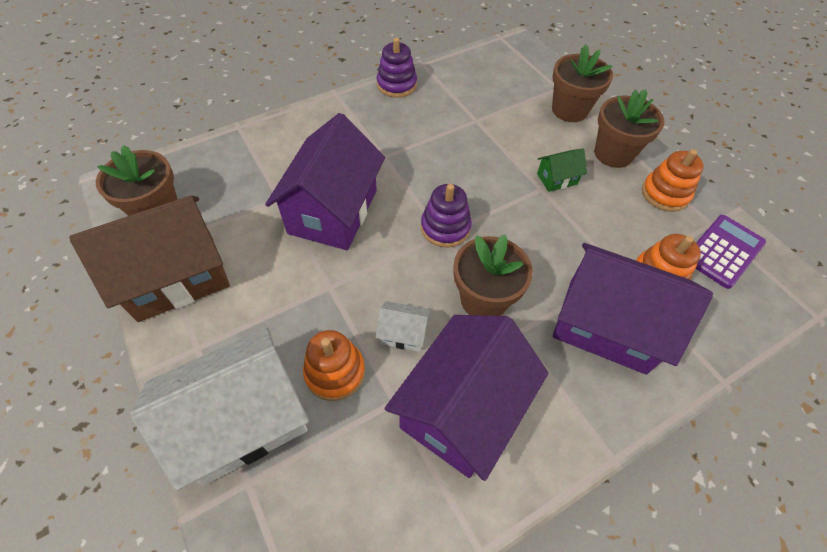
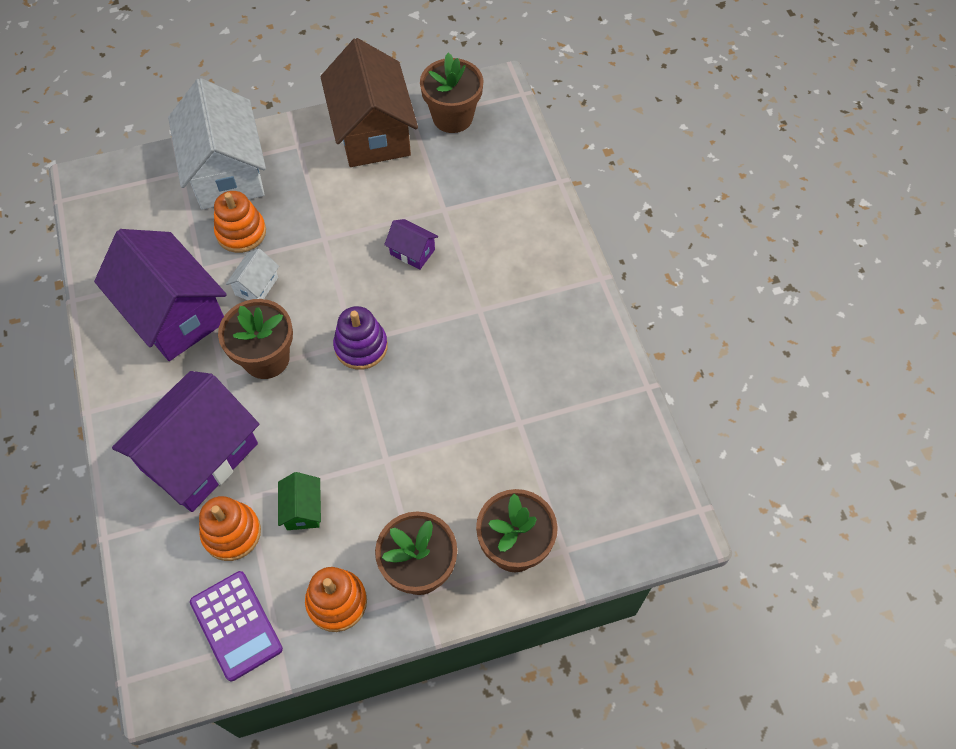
camera: 105 degrees right, 5 degrees up
purple house [265,113,385,250] -> purple house [384,219,438,270], size x0.43
purple stacking toy [377,38,417,98] -> none
green house [537,148,587,192] -> green house moved to [278,472,321,530]

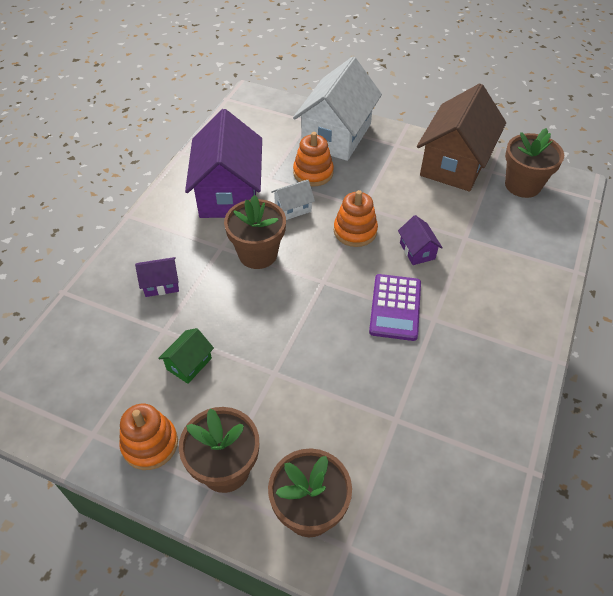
camera: 40 degrees right, 10 degrees down
purple house [112,371,259,512] -> purple house [135,257,179,297], size x0.43
purple calculator [190,571,283,681] -> purple calculator moved to [369,274,421,341]
orange stacking toy [199,496,261,561] -> orange stacking toy moved to [334,190,378,247]
purple stacking toy [333,306,388,370] -> none

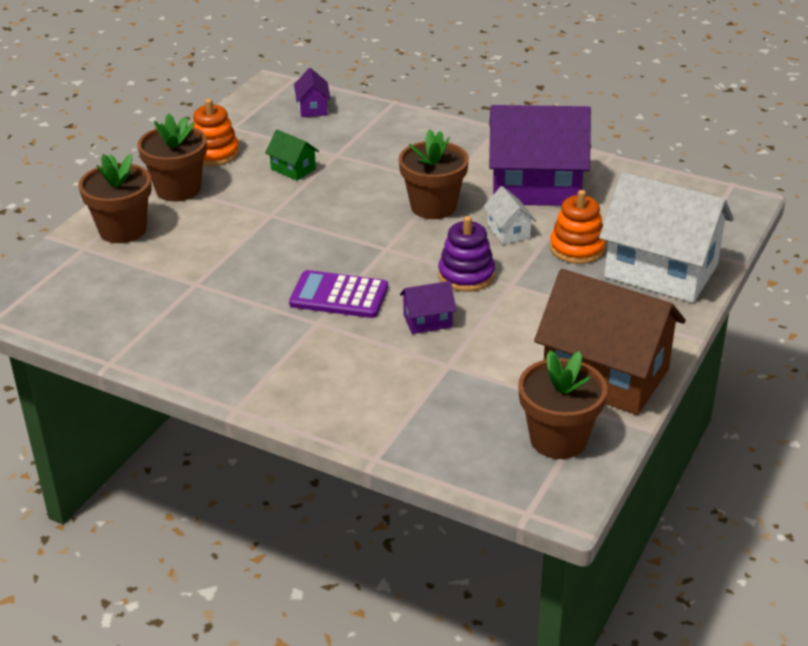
camera: 95 degrees right, 15 degrees down
purple house [135,257,179,297] -> purple house moved to [294,68,331,117]
orange stacking toy [334,190,378,247] -> purple stacking toy [438,216,495,292]

